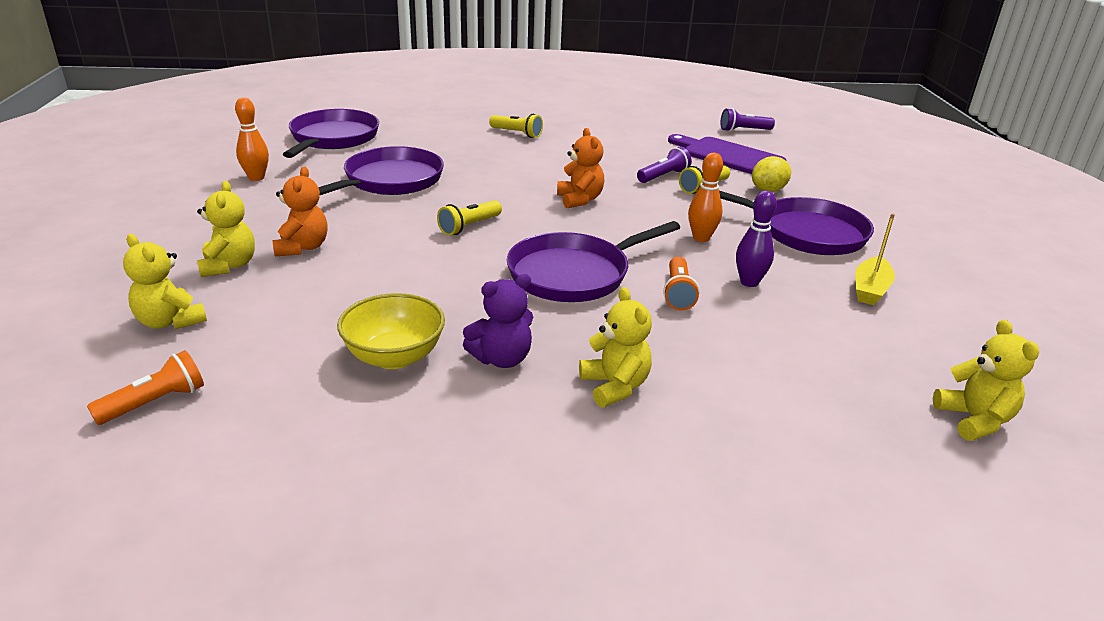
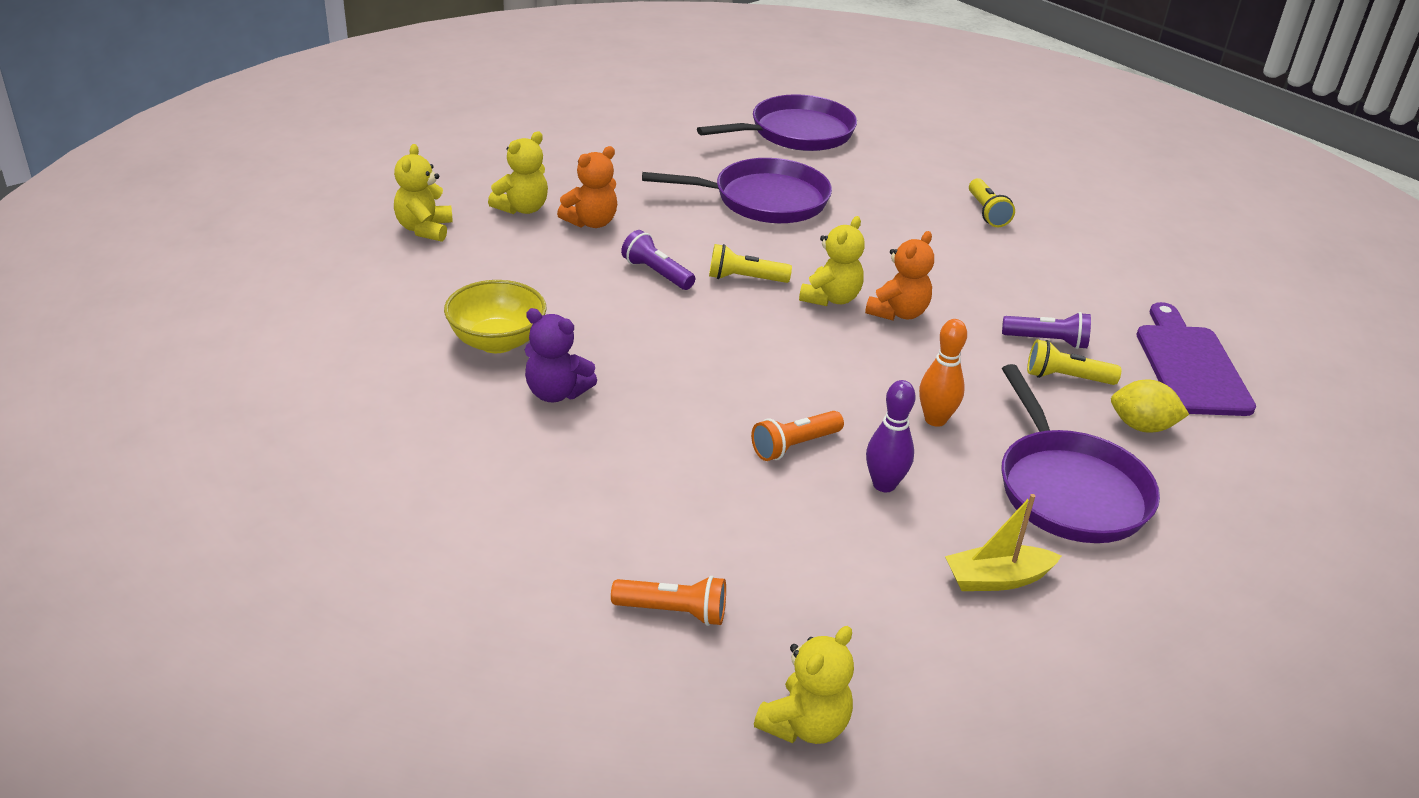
camera: 50 degrees right, 5 degrees up
orange flashlight [87,350,204,425] -> orange flashlight moved to [611,576,726,626]
orange bowling pin [235,97,269,181] -> none
purple pan [507,221,680,302] -> none
yellow teddy bear [579,287,652,408] -> yellow teddy bear moved to [799,216,865,306]
purple flashlight [720,108,775,132] -> purple flashlight moved to [621,230,695,290]

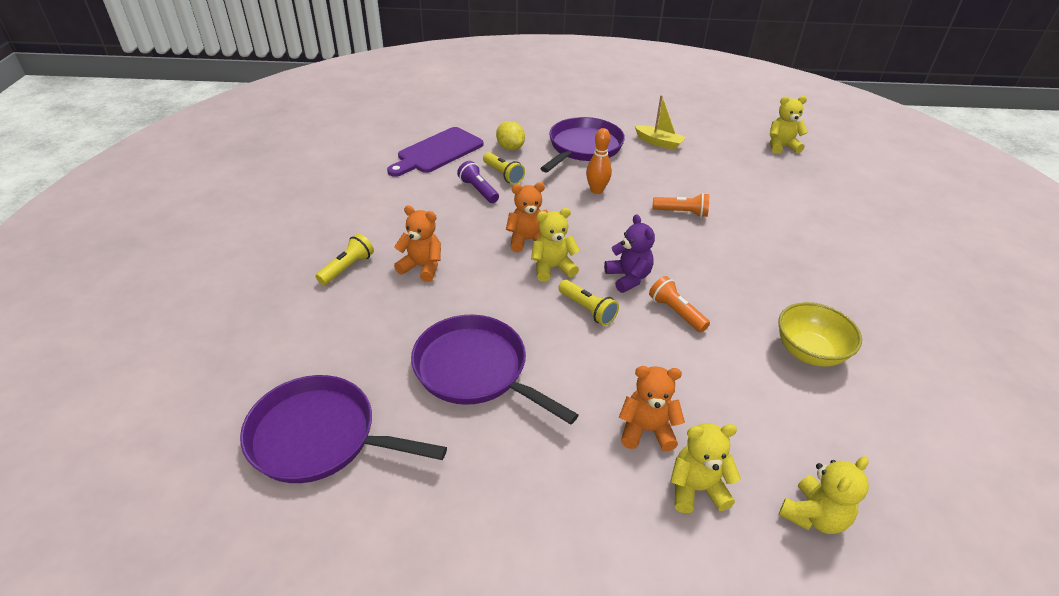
camera: 135 degrees left, 5 degrees up
purple teddy bear [525,308,597,402] -> purple teddy bear moved to [604,214,655,293]
orange flashlight [611,576,726,626] -> orange flashlight moved to [649,276,710,333]
purple flashlight [621,230,695,290] -> none
purple bowling pin [866,380,916,492] -> none
none -> orange teddy bear [394,206,441,282]

